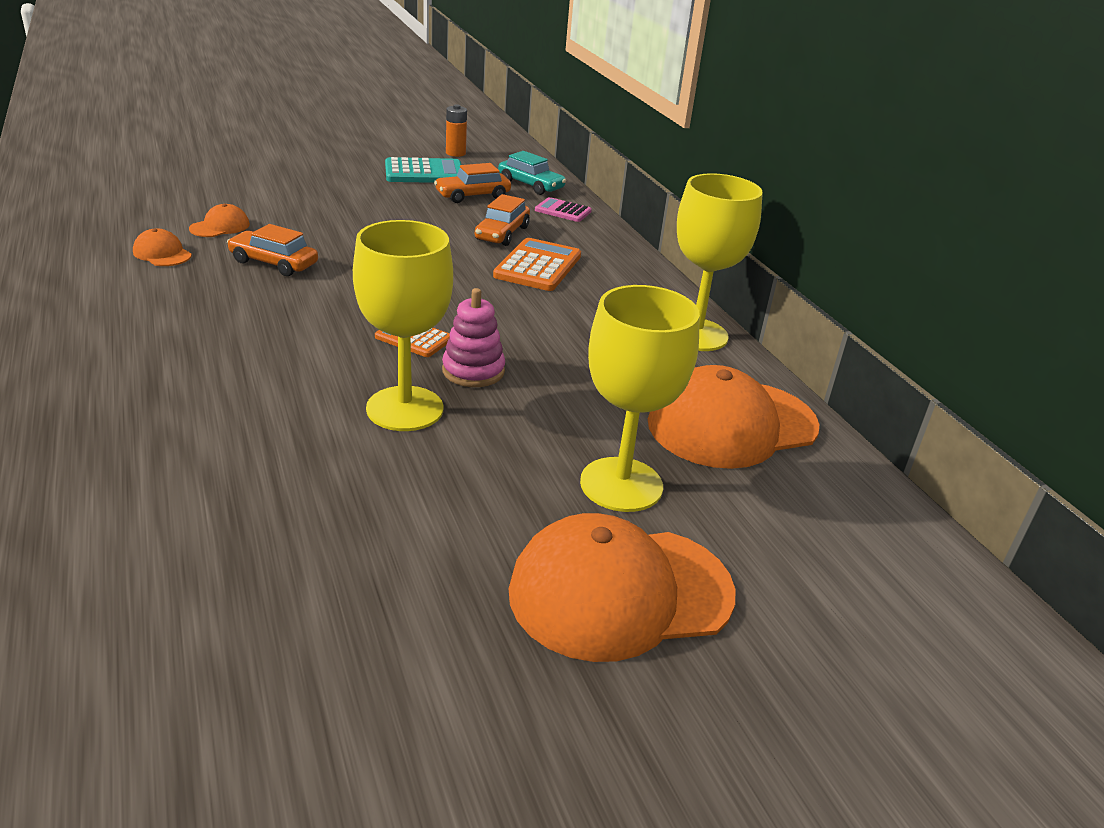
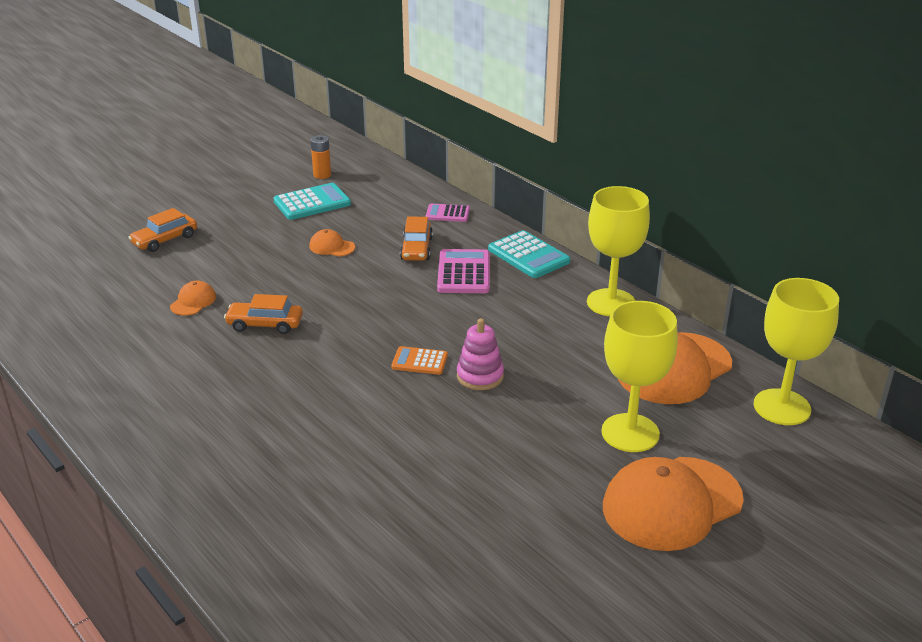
camera: 15 degrees left, 0 degrees up
orange cap [133,229,192,266] -> orange cap moved to [309,229,355,257]
yellow goblet [353,220,453,431] -> yellow goblet moved to [753,278,839,425]
orange car [434,163,511,203] -> orange car moved to [128,208,197,252]
orange calculator [493,238,581,291] -> pink calculator [437,249,490,293]
turquoise car [498,151,566,195] -> none
none -> turquoise calculator [488,230,570,278]

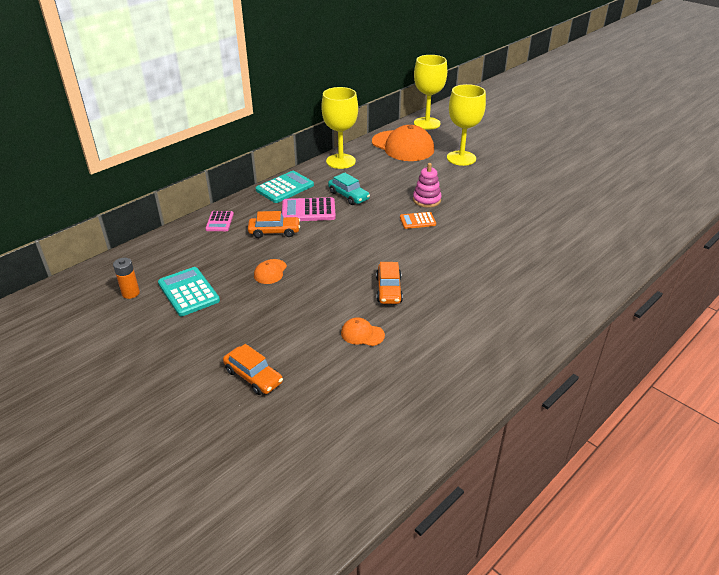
camera: 95 degrees left, 5 degrees up
orange calculator [391,346,448,375] -> orange calculator turned 75 degrees clockwise [400,212,436,229]
orange cap [603,457,744,551] -> none
none -> turquoise car [328,172,370,205]

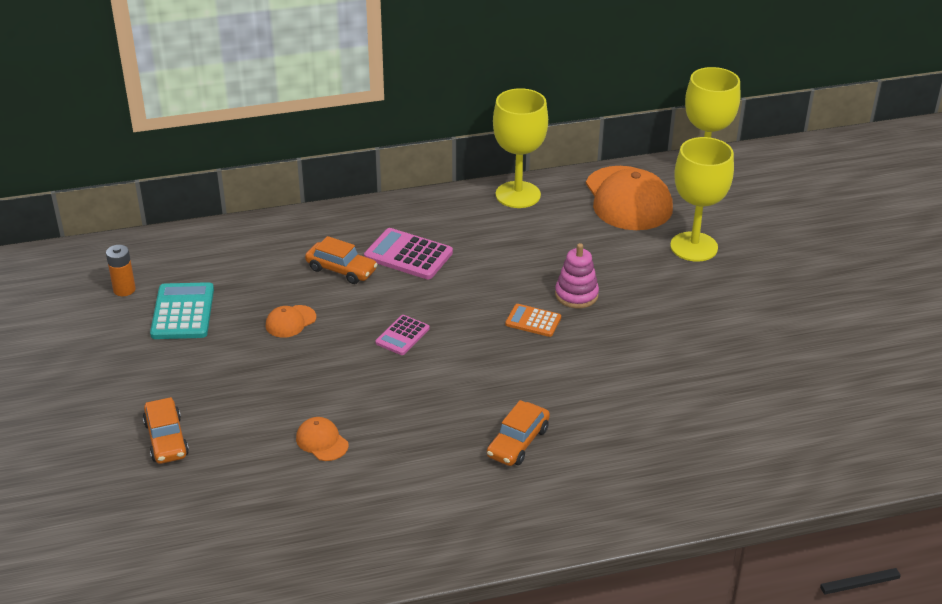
camera: 30 degrees right, 0 degrees up
pink calculator [205,211,234,231] -> pink calculator moved to [376,315,429,355]
turquoise calculator [256,171,314,203] -> none
turquoise car [328,172,370,205] -> none
orange car [376,262,403,304] -> orange car moved to [487,400,550,466]

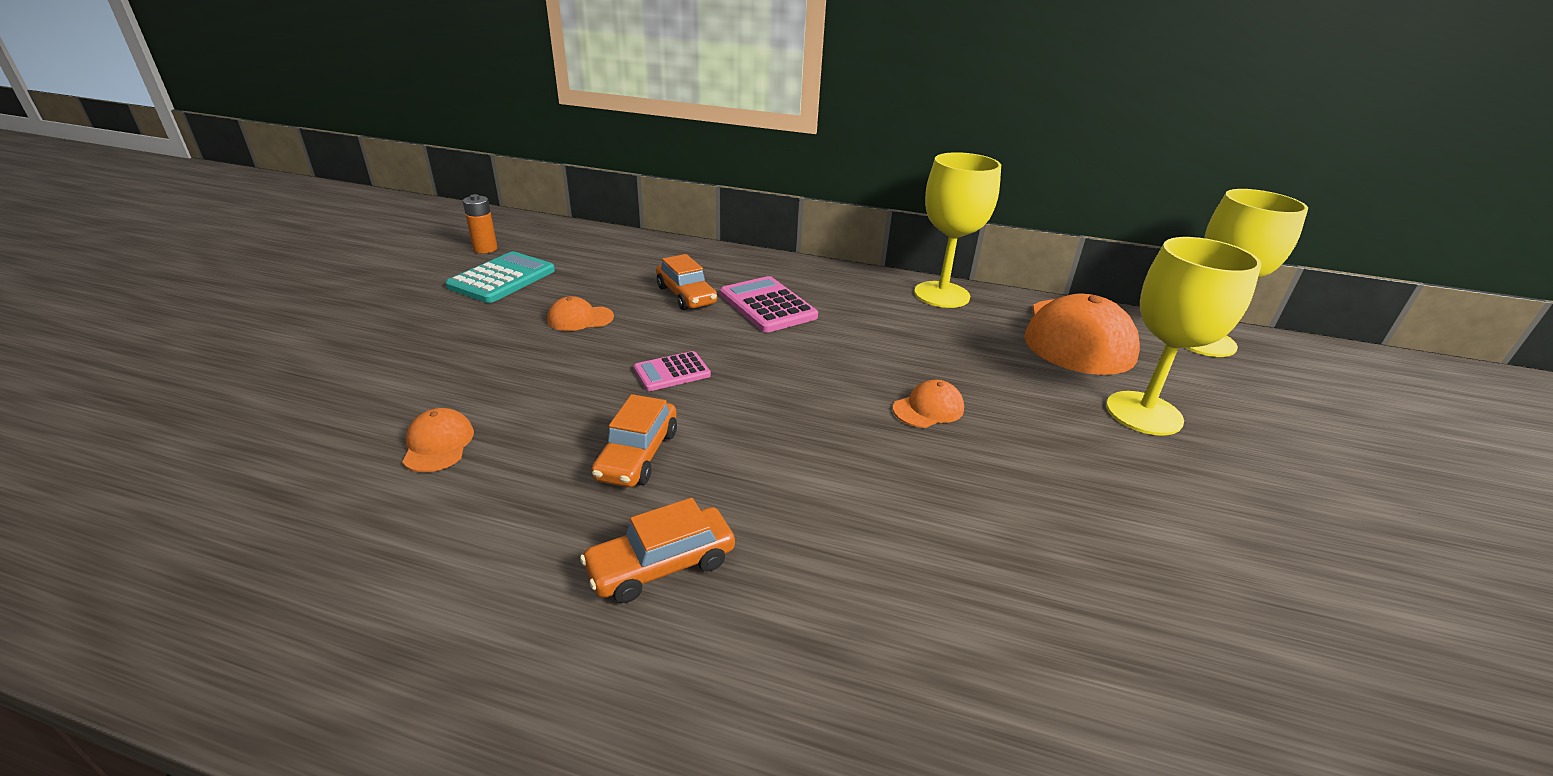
camera: 30 degrees right, 5 degrees down
orange car [143,397,189,464] -> orange car moved to [591,394,677,487]
orange calculator [505,304,561,337] -> none
pink stacking toy [555,243,599,308] -> orange cap [893,380,964,428]

